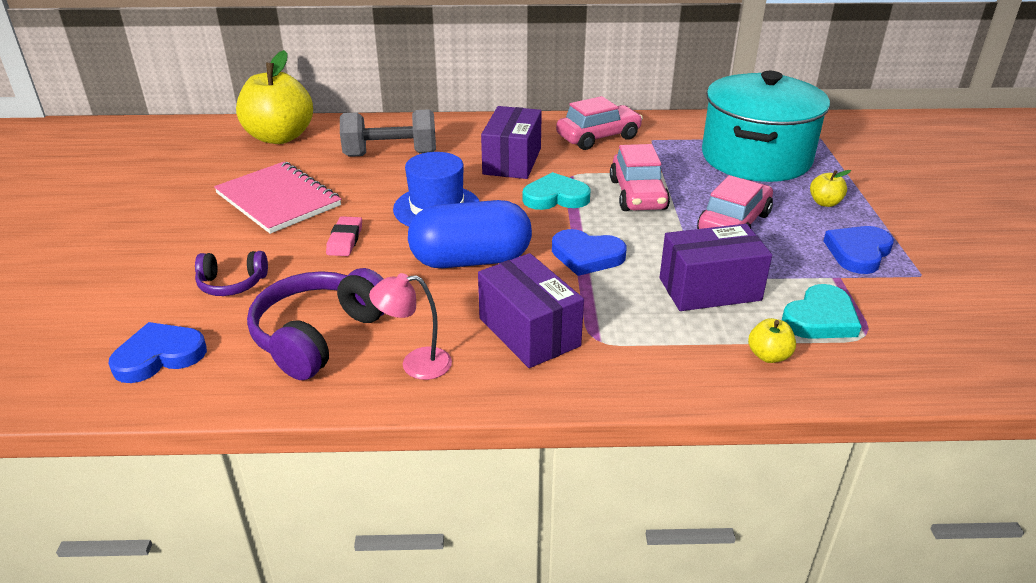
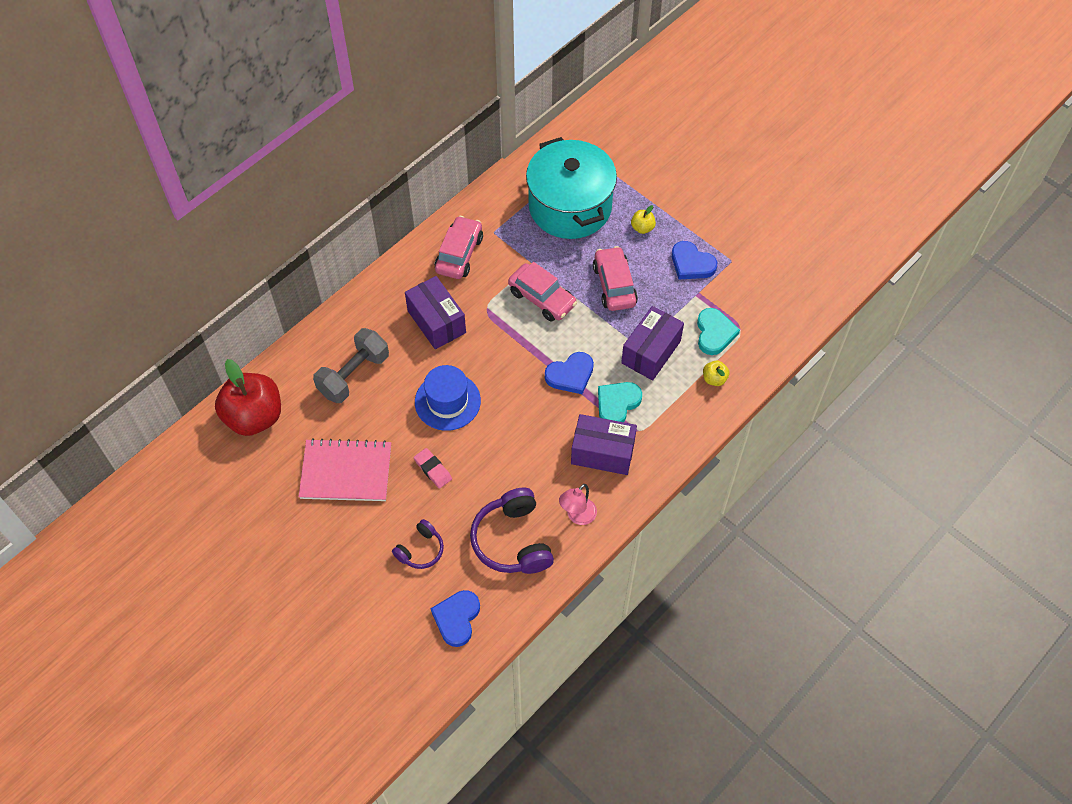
camera: 45 degrees left, 25 degrees up
yellow apple [236,50,313,144] -> red apple [215,359,281,436]
blue capsule [408,200,532,268] -> none
turquoise heart [523,172,591,210] -> turquoise heart moved to [598,382,642,422]
blue heart [823,226,894,274] -> blue heart turned 45 degrees counterclockwise [672,241,717,279]

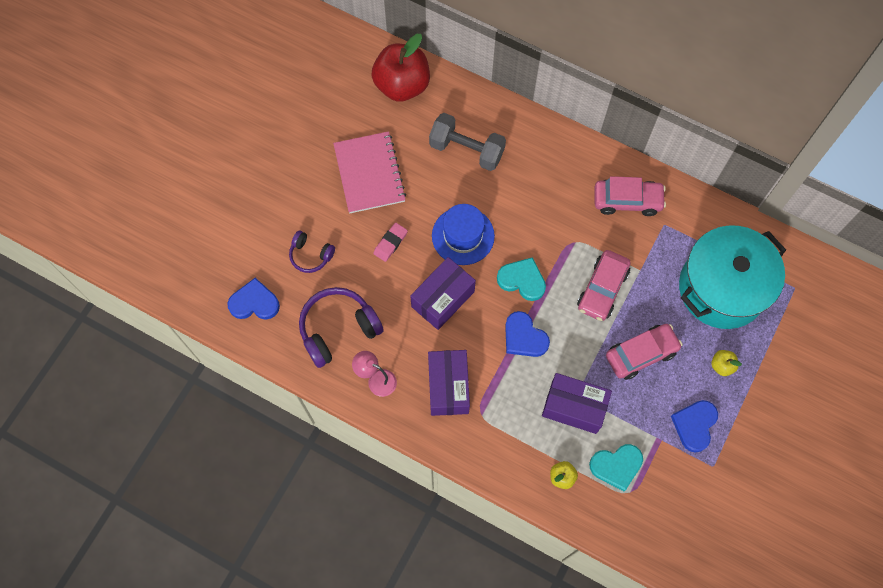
camera: 75 degrees right, 10 degrees up
purple box [405,276,466,349] -> purple box moved to [410,257,476,330]
turquoise heart [598,382,642,422] -> turquoise heart moved to [497,257,546,301]

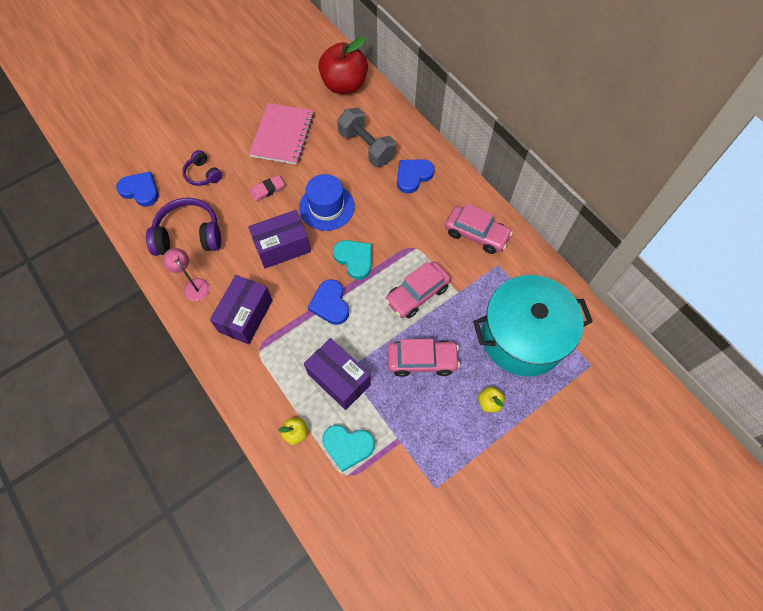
camera: 25 degrees right, 5 degrees down
blue heart [671,400,718,453] -> blue heart moved to [397,159,434,194]

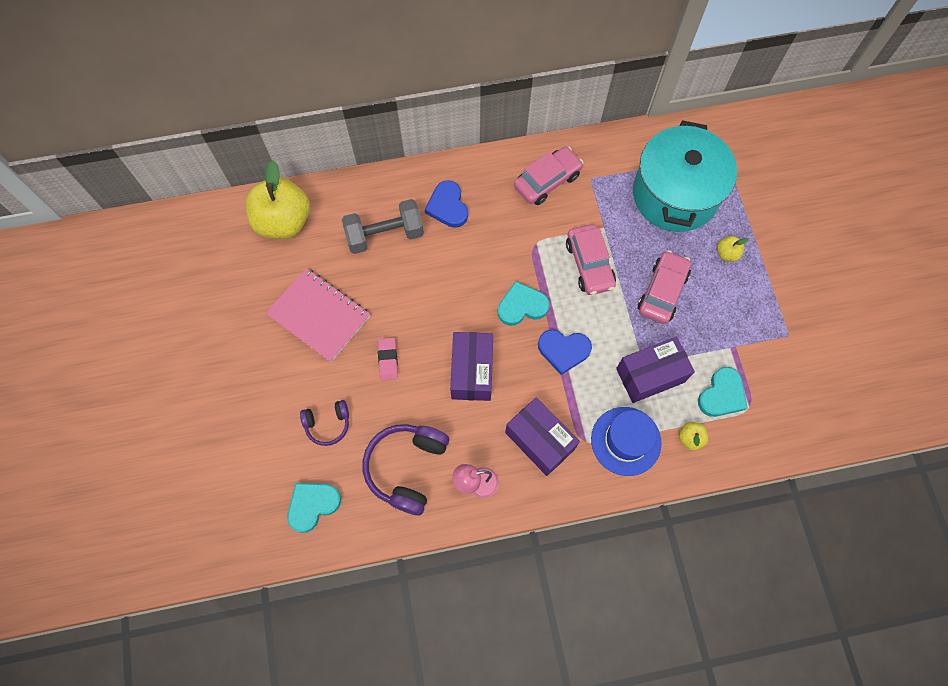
camera: 65 degrees left, 5 degrees up
blue heart [116,172,159,207] -> turquoise heart [287,483,341,533]
blue hat [299,174,355,231] -> blue hat moved to [591,407,662,476]
red apple [318,37,368,94] -> yellow apple [246,160,310,239]

